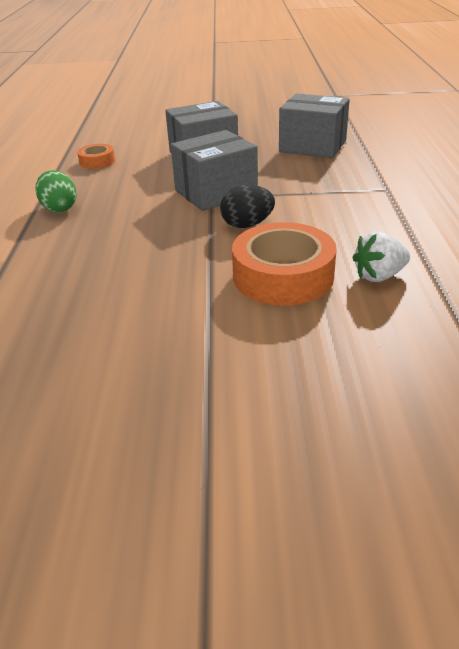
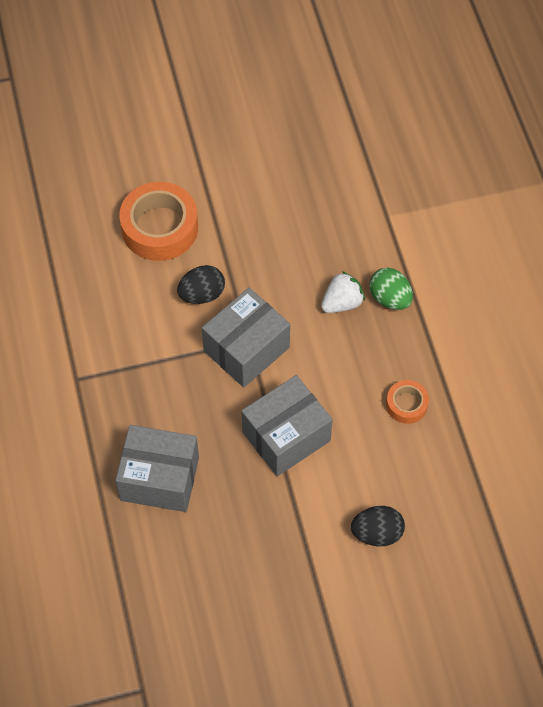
camera: 165 degrees right, 25 degrees up
white strawberry [352,231,410,282] -> white strawberry moved to [321,271,365,313]
none -> black egg [351,506,405,546]

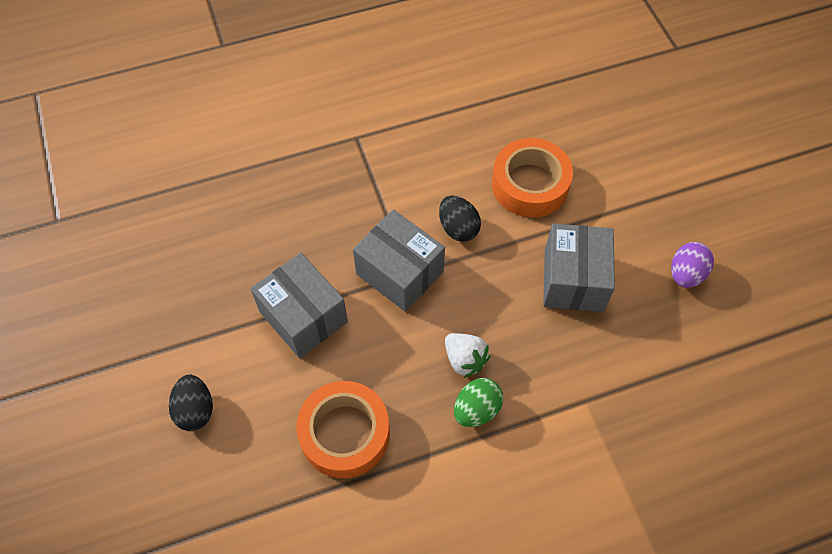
camera: 85 degrees right, 0 degrees up
grey box [115,425,199,512] -> grey box moved to [543,224,615,312]
orange tape [386,380,429,424] -> orange tape [296,381,390,478], size x1.96
none -> purple egg [671,242,714,288]

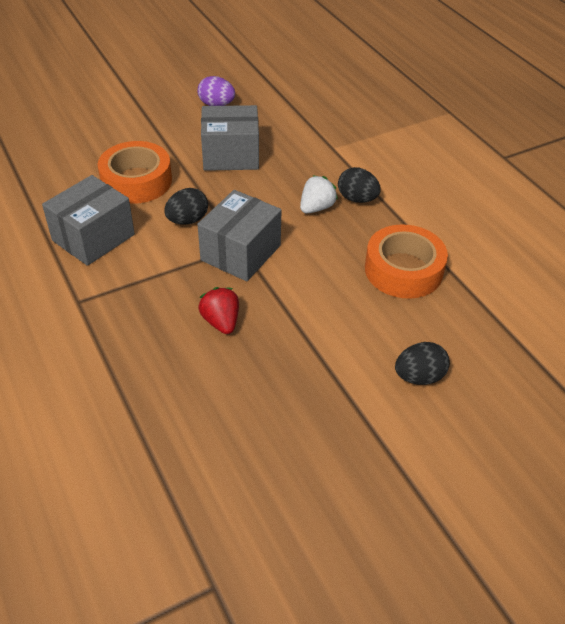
camera: 100 degrees left, 15 degrees down
grey box [251,253,348,358] -> grey box moved to [42,175,135,266]
green egg [454,378,503,427] -> black egg [338,167,381,203]
none -> red strawberry [199,287,239,334]

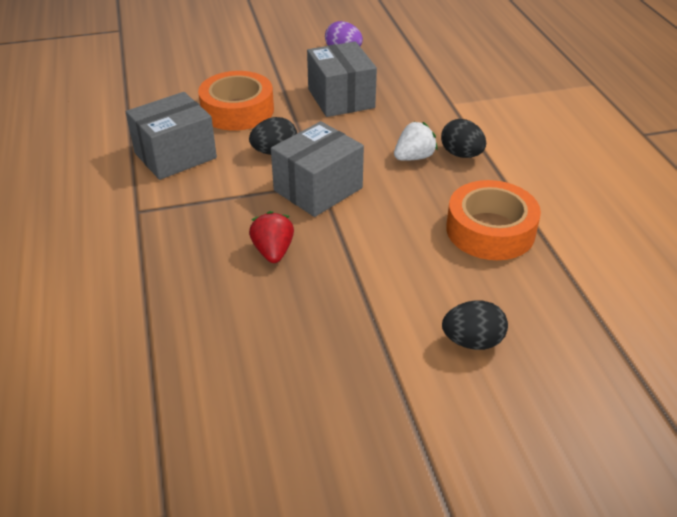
camera: 15 degrees right, 5 degrees down
grey box [201,105,259,171] -> grey box turned 60 degrees clockwise [307,41,377,117]

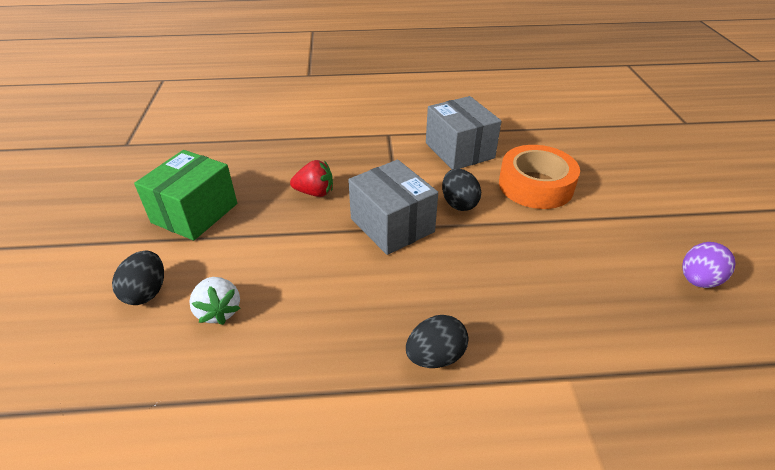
camera: 100 degrees right, 0 degrees up
grey box [307,41,377,117] -> none
white strawberry [394,122,437,161] -> white strawberry moved to [189,277,241,325]
orange tape [446,180,541,260] -> none
none -> green box [134,150,237,241]

